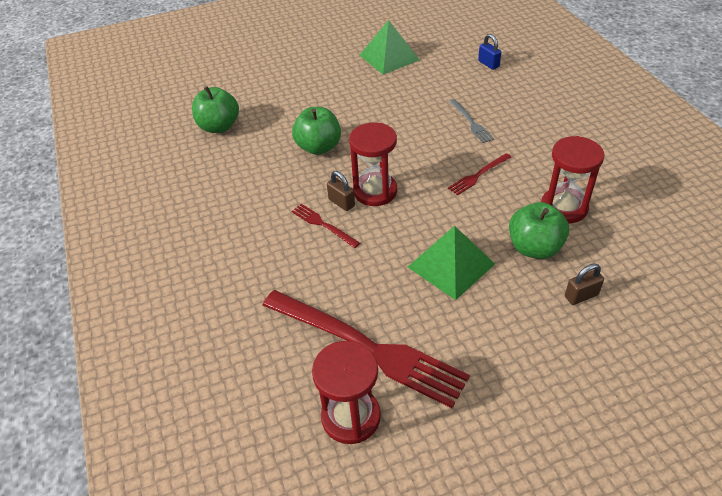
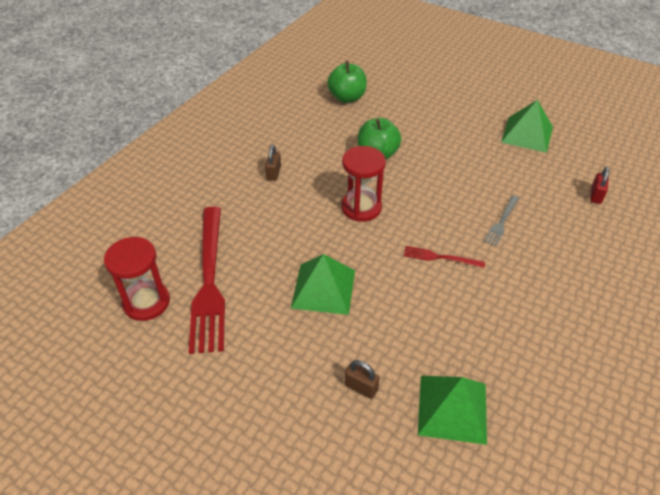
camera: 50 degrees right, 0 degrees up
red fork [292,204,360,248] -> none
brown padlock [327,171,355,211] -> brown padlock moved to [265,144,281,181]
blue padlock [478,34,501,70] -> red padlock [590,166,610,204]
green apple [509,202,569,259] -> none
red hourglass [541,136,605,223] -> none
none -> green pyramid [418,376,487,445]

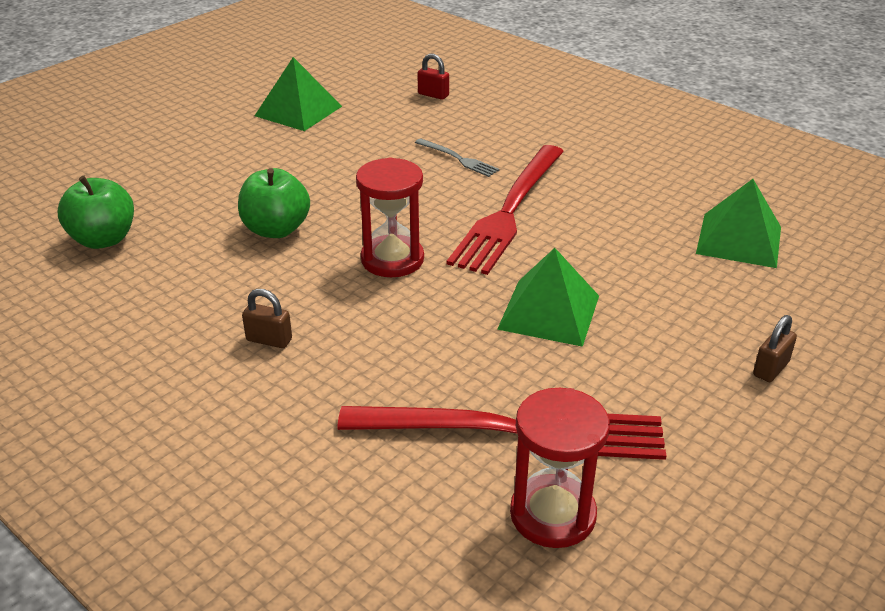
camera: 80 degrees left, 10 degrees down
brown padlock [345,360,380,399] -> brown padlock moved to [753,315,797,382]
red fork [404,246,485,268] -> red fork [447,145,564,275], size x2.24

